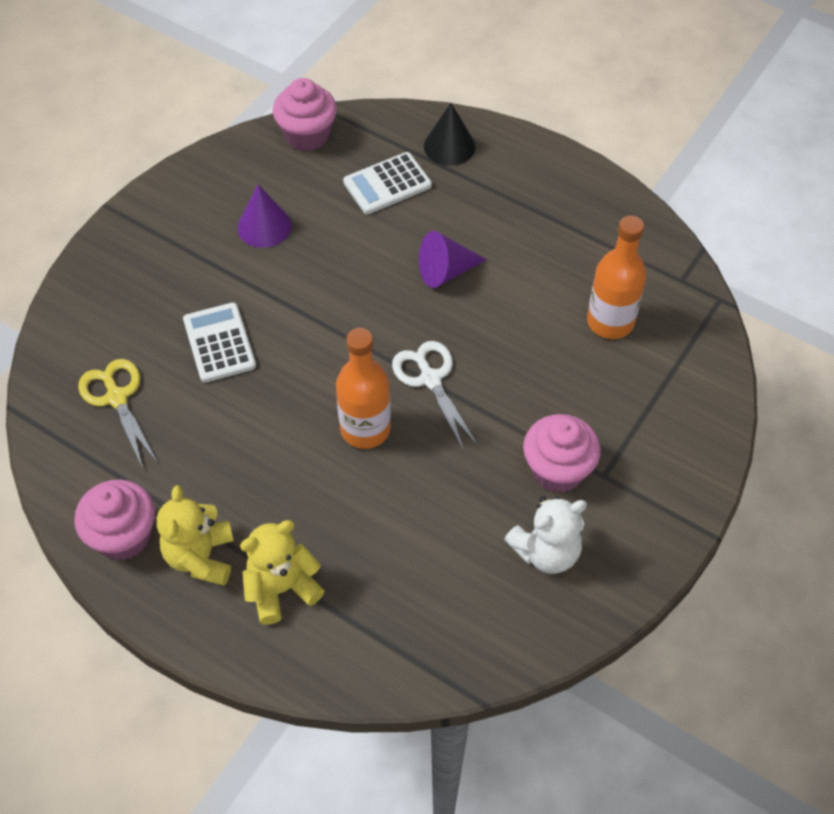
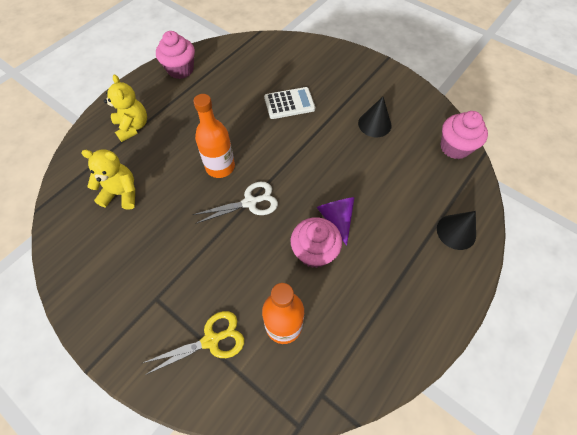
camera: 95 degrees right, 5 degrees up
yellow scissors [78,359,158,469] -> yellow scissors moved to [143,311,244,375]
yellow teddy bear [157,485,234,586] -> yellow teddy bear moved to [81,149,136,210]
purple cone [237,185,292,248] -> black cone [358,97,391,137]
white calculator [343,152,432,214] -> none
white teddy bear [504,496,587,574] -> none
pink cupcake [523,414,601,493] -> pink cupcake moved to [291,217,342,268]

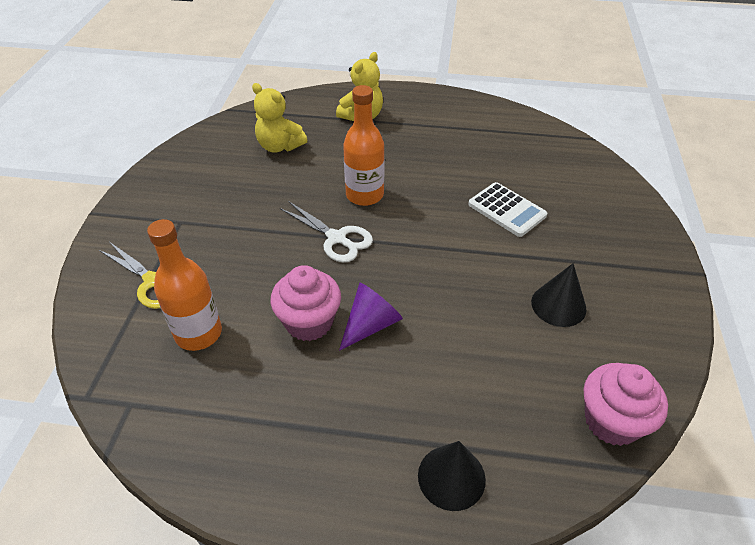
camera: 60 degrees right, 15 degrees down
yellow teddy bear [81,149,136,210] -> yellow teddy bear turned 150 degrees clockwise [252,83,307,153]
pink cupcake [156,31,195,79] -> none

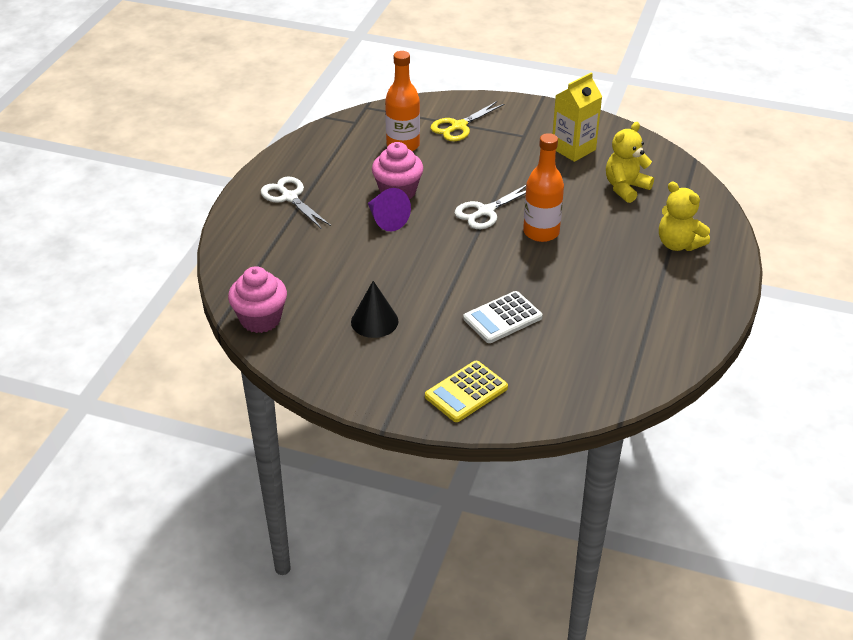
camera: 100 degrees right, 5 degrees down
black cone [418,441,486,511] -> none
none -> white scissors [261,177,331,229]
none -> yellow calculator [425,361,508,422]
none -> yellow carton [553,72,602,162]

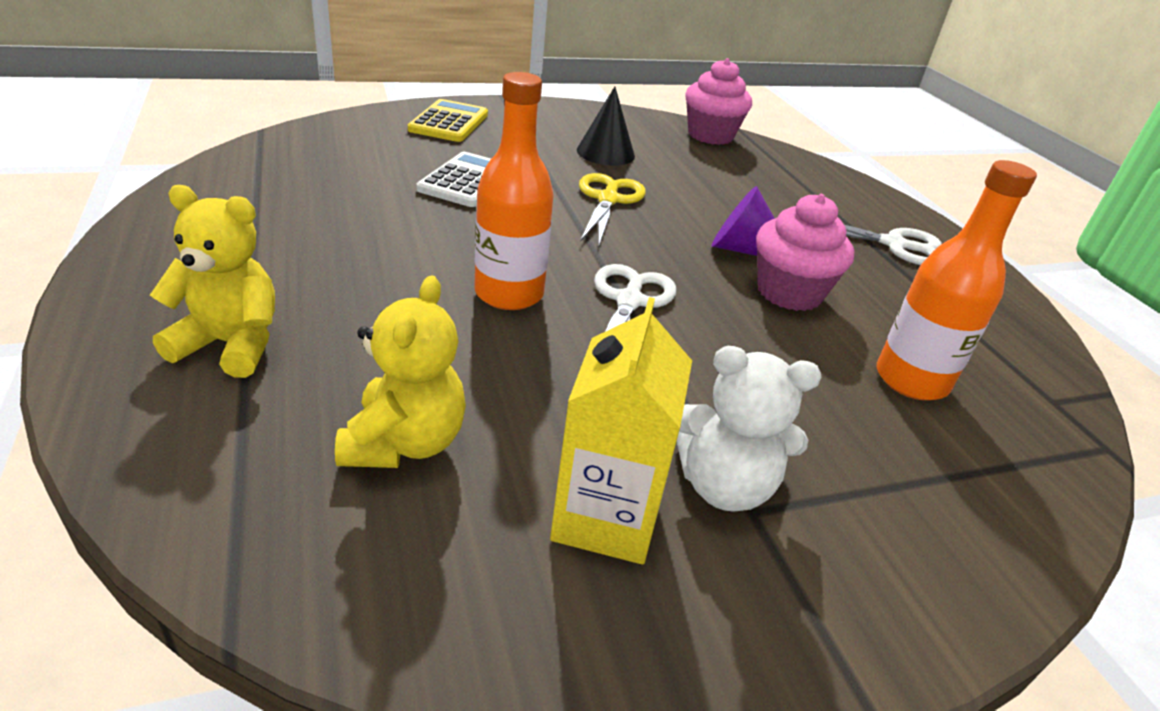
camera: 140 degrees right, 5 degrees down
yellow scissors [431,101,504,141] -> yellow scissors moved to [579,173,646,245]
none -> white teddy bear [676,346,821,512]

